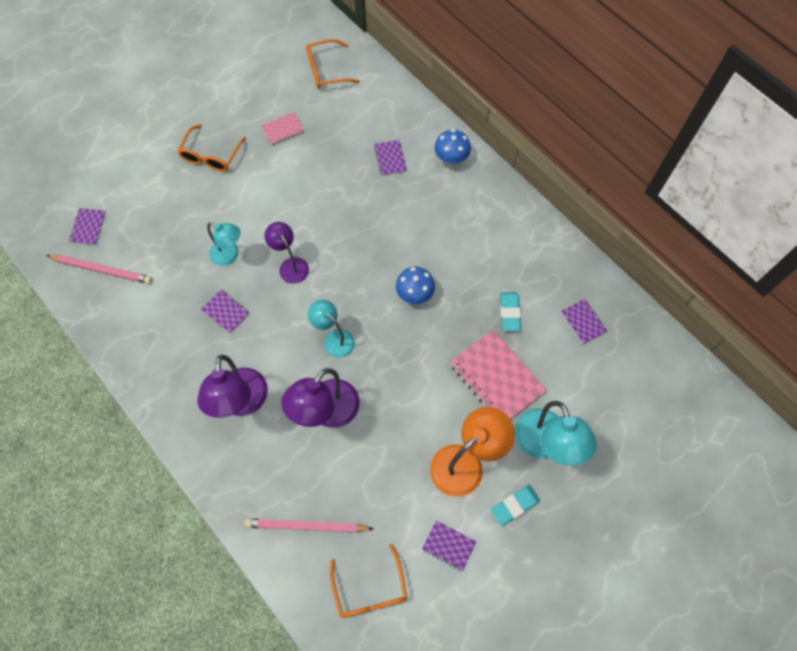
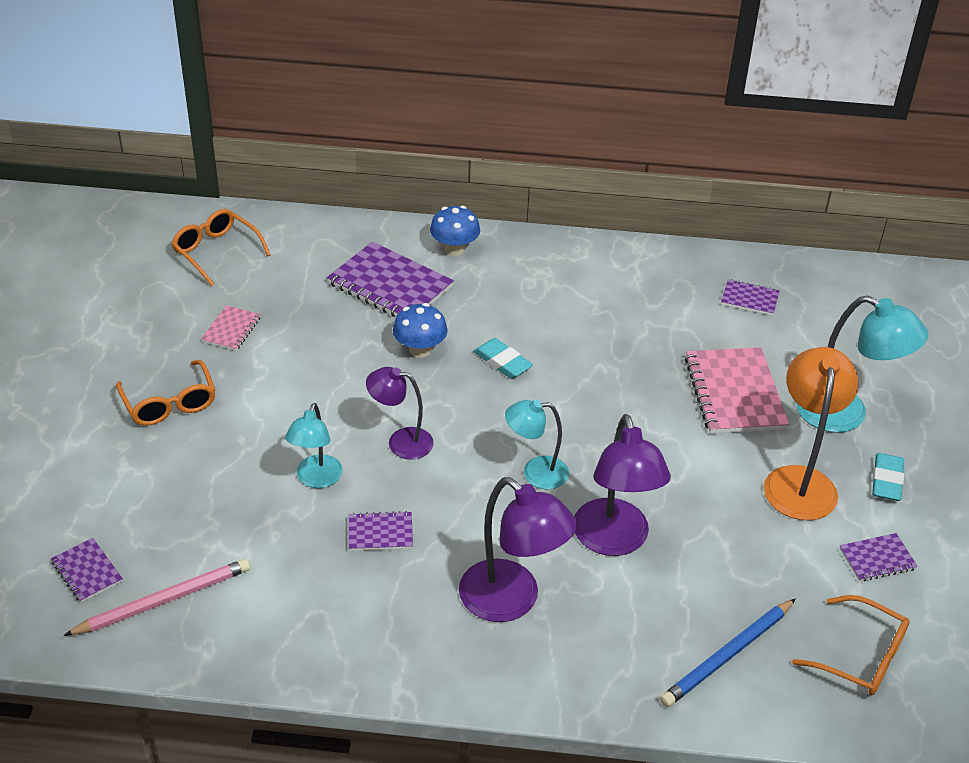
camera: 45 degrees left, 25 degrees down
turquoise lamp [207,222,241,266] -> turquoise lamp turned 120 degrees clockwise [285,403,343,488]
pink pencil [245,518,374,532] -> blue pencil [660,599,796,707]
orange glasses [306,39,360,88] -> orange glasses turned 105 degrees clockwise [172,209,271,286]
purple notebook [374,140,407,176] -> purple notebook [327,242,454,317], size x1.97
blue mushroom [396,267,435,304] -> blue mushroom moved to [393,303,448,358]
pink notebook [450,330,547,419] -> pink notebook turned 75 degrees clockwise [685,347,789,434]
turquoise eraser [500,292,521,331] -> turquoise eraser moved to [473,338,533,379]

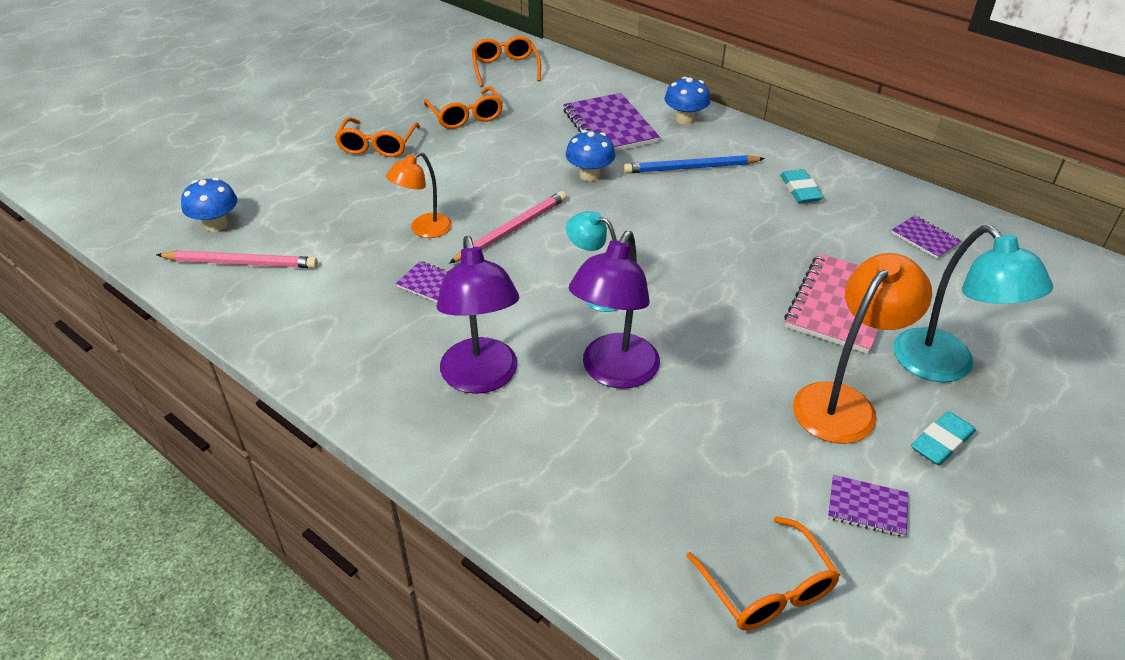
camera: 35 degrees right, 0 degrees up
purple notebook [51,538,123,603] -> blue mushroom [181,177,237,232]
pink notebook [201,305,261,351] -> orange glasses [424,86,503,129]
turquoise lamp [285,403,343,488] -> orange lamp [386,152,452,238]
purple lamp [366,367,434,460] -> pink pencil [449,191,567,263]
turquoise eraser [473,338,533,379] -> turquoise eraser moved to [780,169,823,203]
blue pencil [660,599,796,707] -> blue pencil moved to [623,155,765,174]

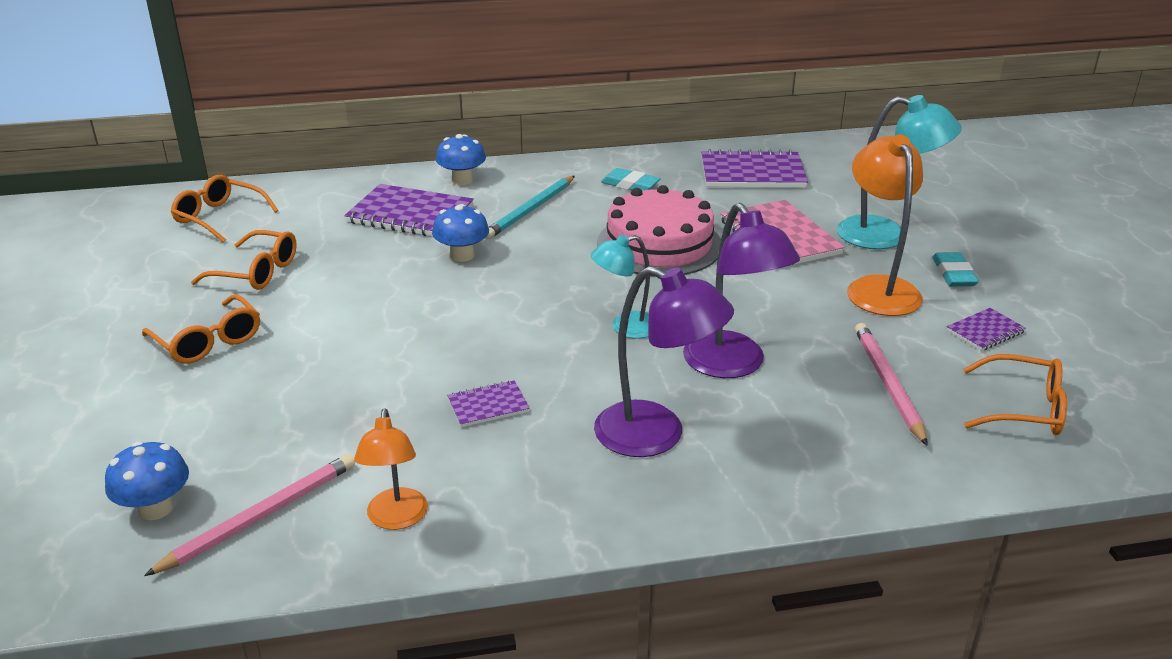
camera: 50 degrees left, 10 degrees down
orange lamp [386,152,452,238] -> orange lamp moved to [354,409,428,530]
pink pencil [449,191,567,263] -> pink pencil moved to [855,323,928,446]
blue pencil [623,155,765,174] -> turquoise pencil [485,176,575,239]
purple notebook [891,215,961,259] -> purple notebook [701,149,808,188], size x1.97
none -> pink cake [597,185,721,276]

